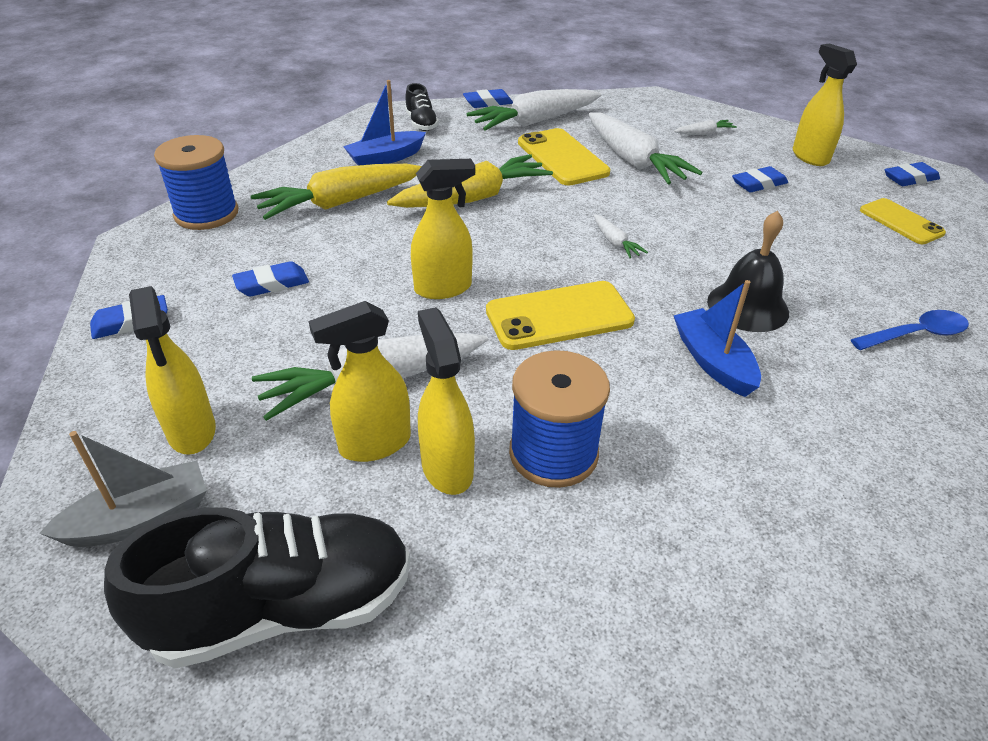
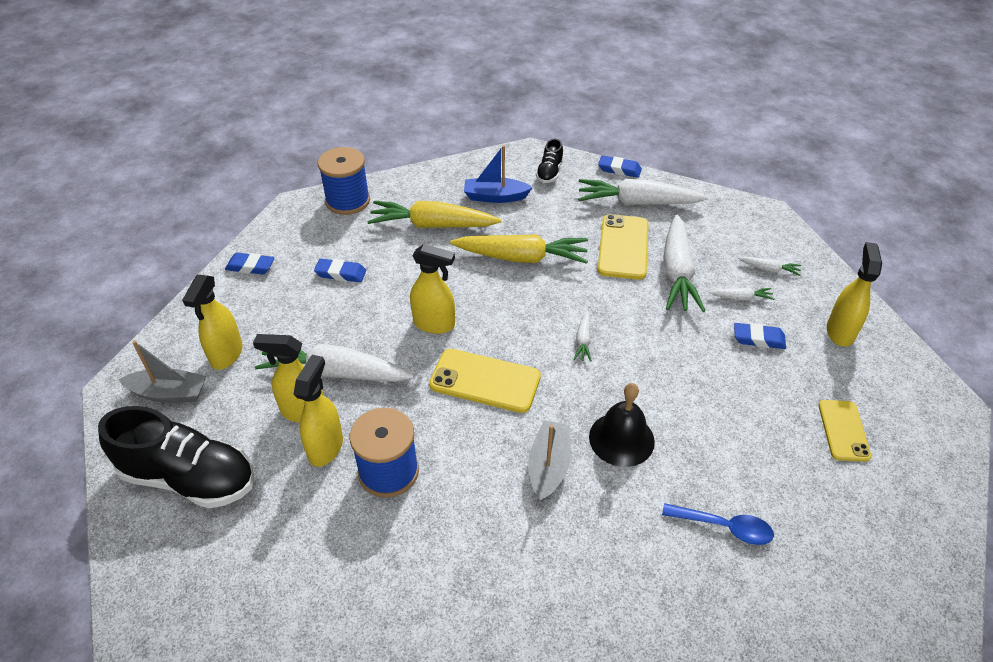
camera: 35 degrees right, 5 degrees up
blue boat [674,280,761,397] -> grey boat [528,420,571,502]
blue eraser [885,162,940,186] -> none
none -> white carrot [709,287,775,301]

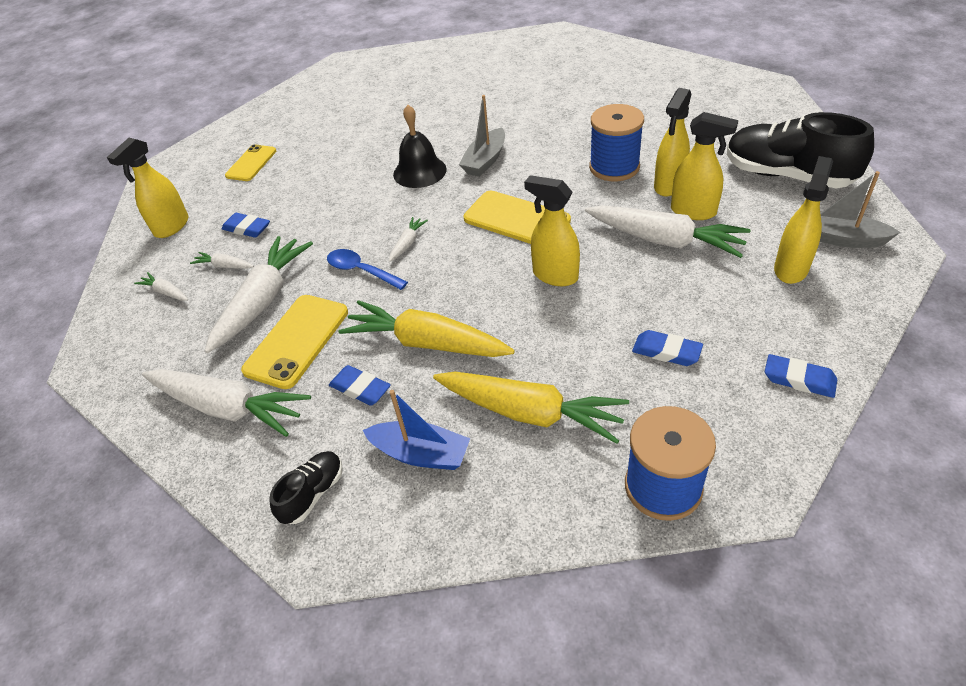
camera: 160 degrees left, 0 degrees up
blue eraser [598,155,642,178] -> blue eraser moved to [329,365,391,406]
blue spoon [662,503,774,545] -> blue spoon moved to [327,249,408,290]

